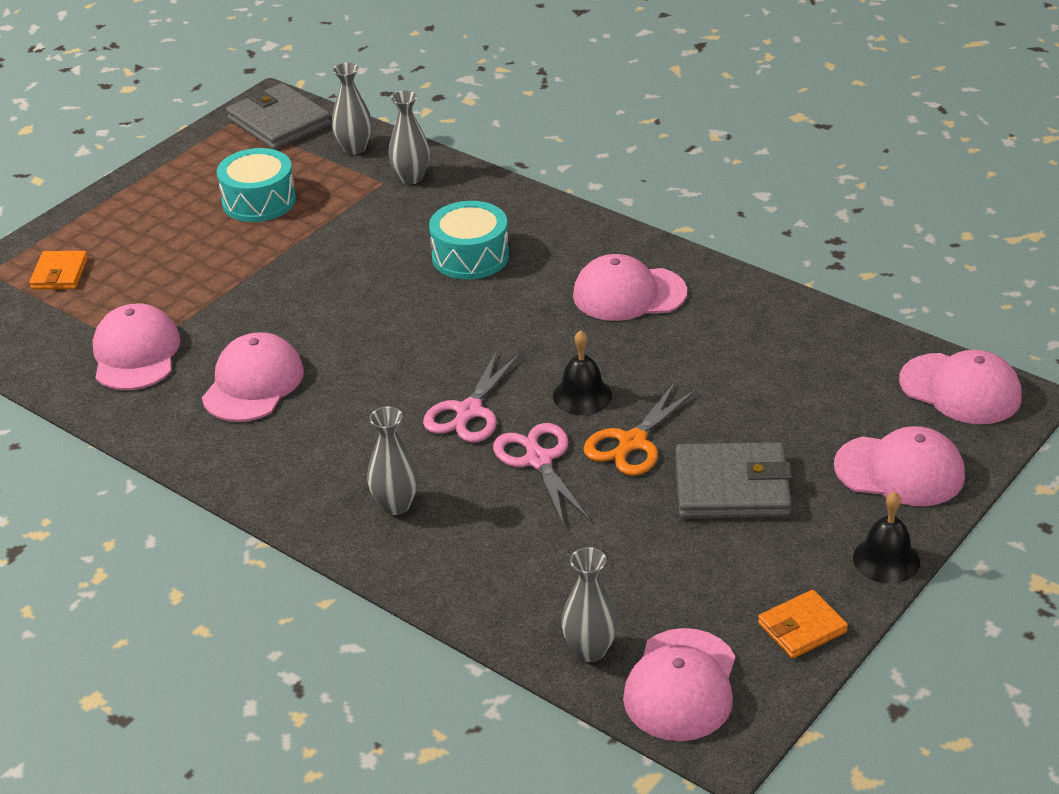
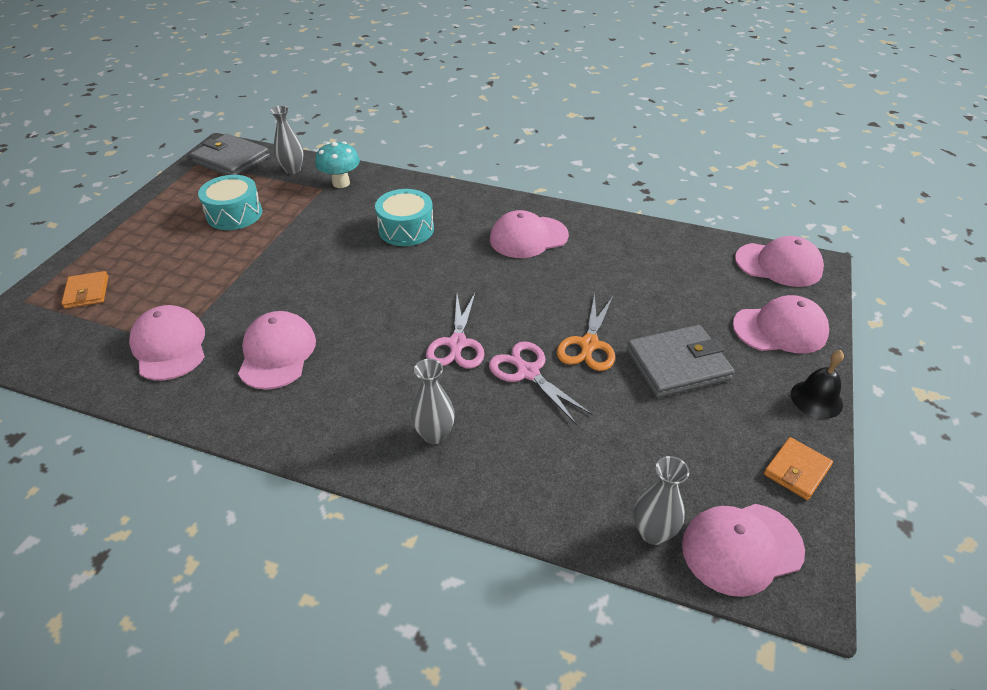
camera: 20 degrees left, 5 degrees up
grey vase [388,91,430,184] -> turquoise mushroom [315,141,360,188]
black bell [553,330,612,415] -> none
pink cap [623,628,735,741] -> pink cap turned 75 degrees clockwise [682,504,805,597]

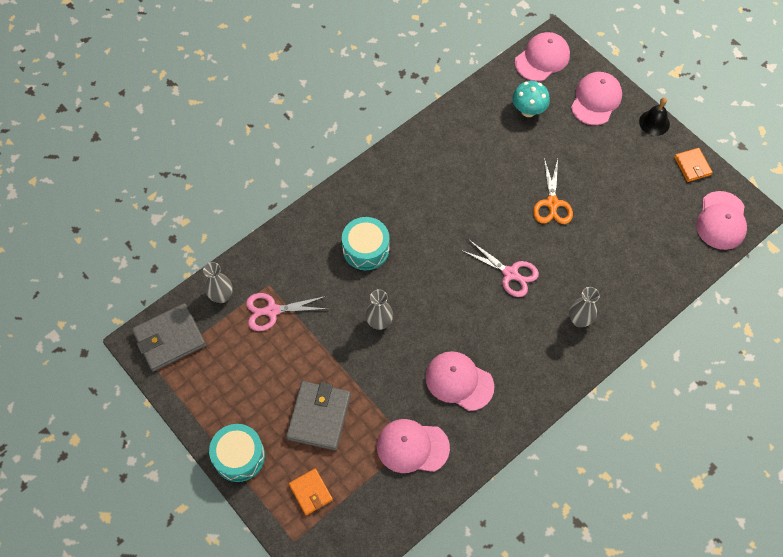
camera: 60 degrees left, 20 degrees up
orange wallet [61,271,108,309] -> orange wallet turned 45 degrees clockwise [289,469,333,515]
turquoise drum [198,175,262,230] -> turquoise drum moved to [209,424,265,482]
turquoise mushroom [315,141,360,188] -> turquoise mushroom moved to [512,81,550,117]
pink scissors [489,341,593,425] -> pink scissors moved to [246,293,327,331]
pink cap [490,210,569,258] -> none
orange scissors [557,293,615,371] -> orange scissors turned 45 degrees clockwise [533,158,573,224]
grey wallet [627,325,734,398] -> grey wallet moved to [286,381,351,451]
grey vase [634,456,689,545] -> grey vase moved to [365,289,393,330]

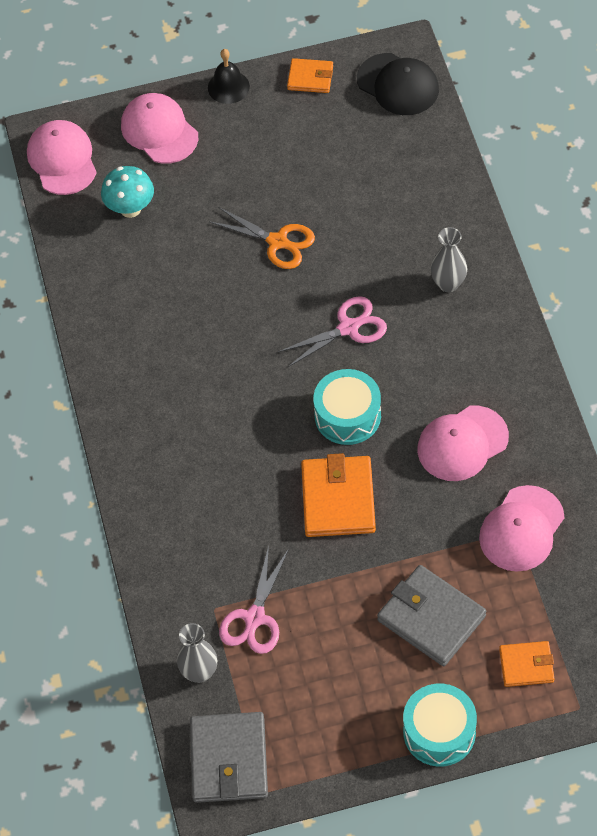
camera: 60 degrees left, 5 degrees down
turquoise drum [342,217,389,270] -> turquoise drum moved to [313,369,381,445]
grey vase [365,289,393,330] -> orange wallet [301,453,376,537]
pink cap [696,191,747,250] -> black cap [357,53,439,115]

